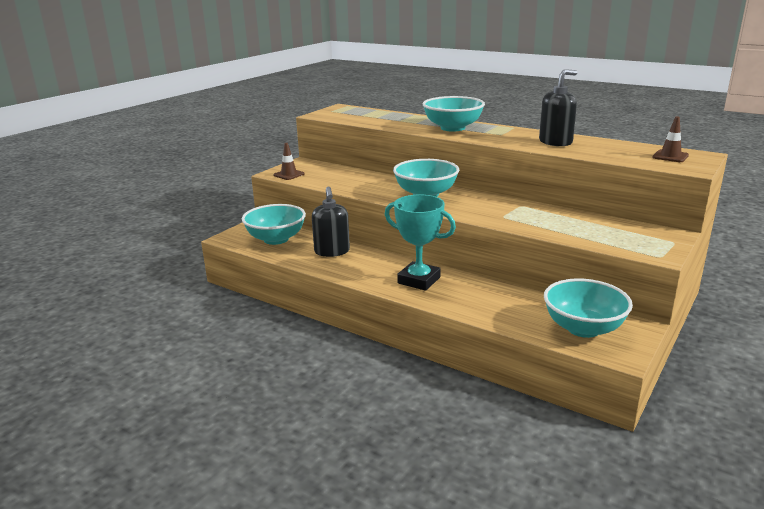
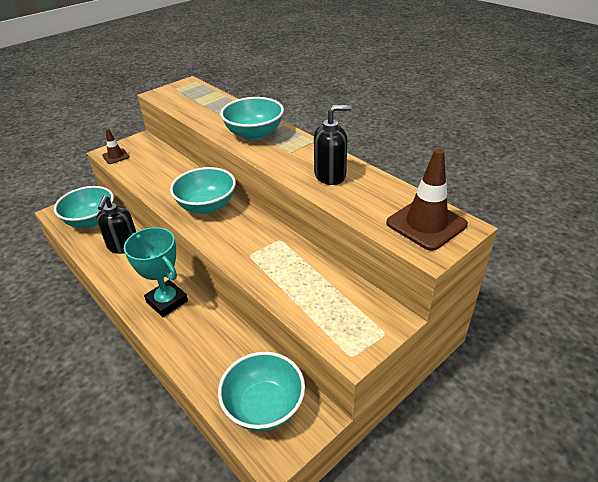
camera: 15 degrees right, 15 degrees up
brown traffic cone [652,116,689,162] -> brown traffic cone [386,149,468,251], size x1.87

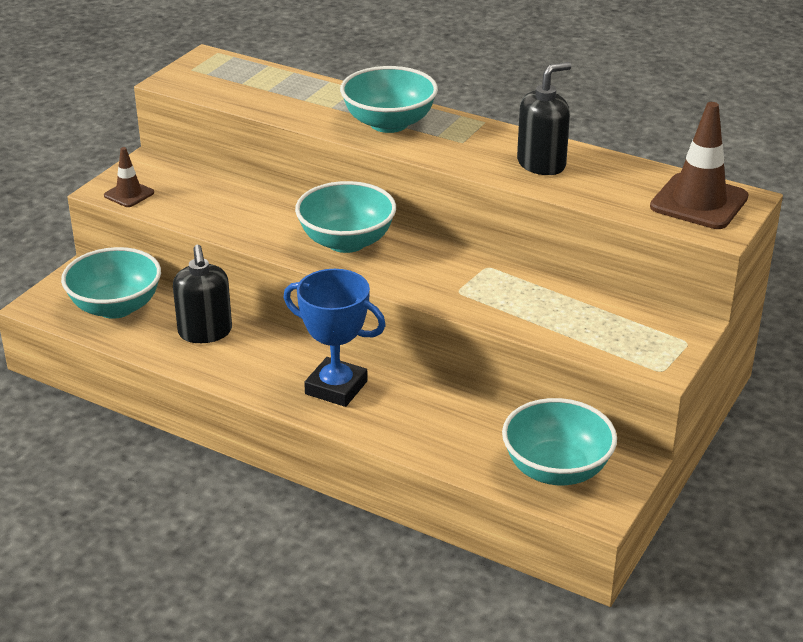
camera: 20 degrees left, 5 degrees down
turquoise trophy [124,227,188,317] -> blue trophy [283,269,386,407]

